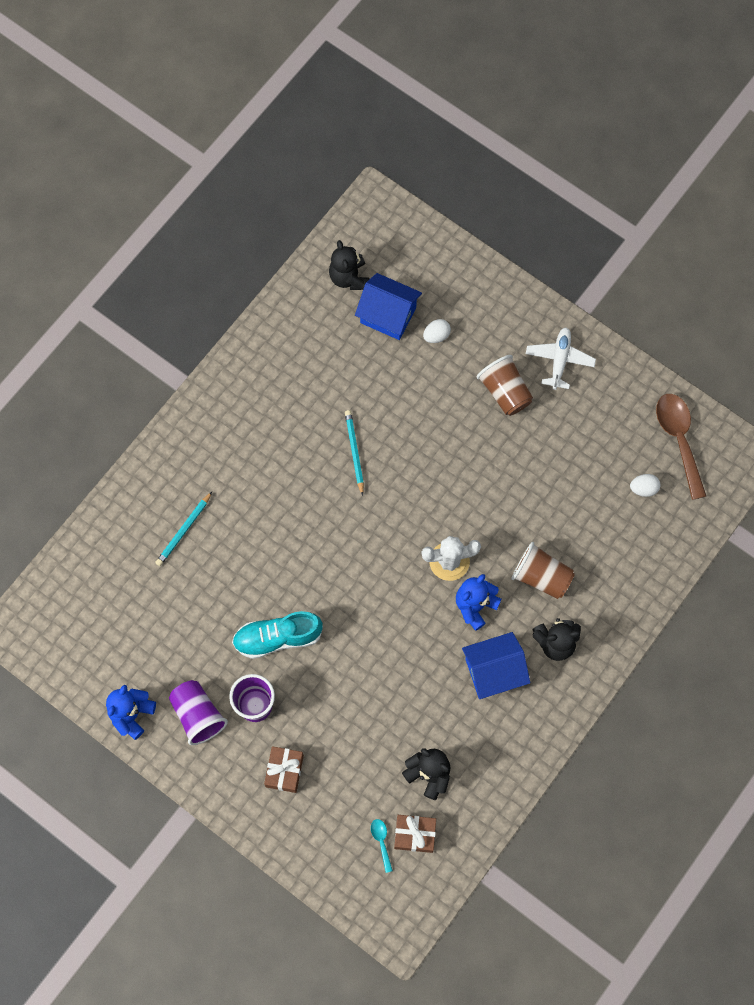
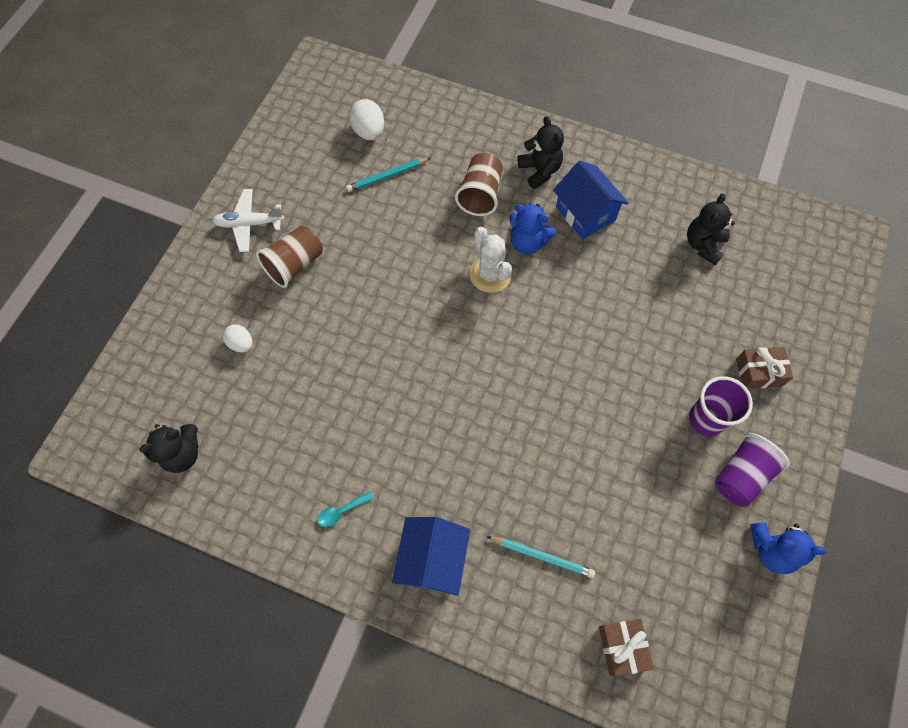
camera: 105 degrees left, 5 degrees down
turquoise shoe [232,611,323,659] -> none
turquoise pencil [345,410,364,496] -> turquoise pencil moved to [346,158,430,192]
blue house [355,273,422,340] -> blue house moved to [392,517,470,596]
turquoise spoon [371,819,393,873] -> turquoise spoon moved to [317,491,374,527]
brown gift [394,815,436,853] -> brown gift moved to [599,619,654,676]
white egg [630,474,661,497] -> white egg [349,99,384,140], size x1.53
brown spoon [656,394,706,500] -> none

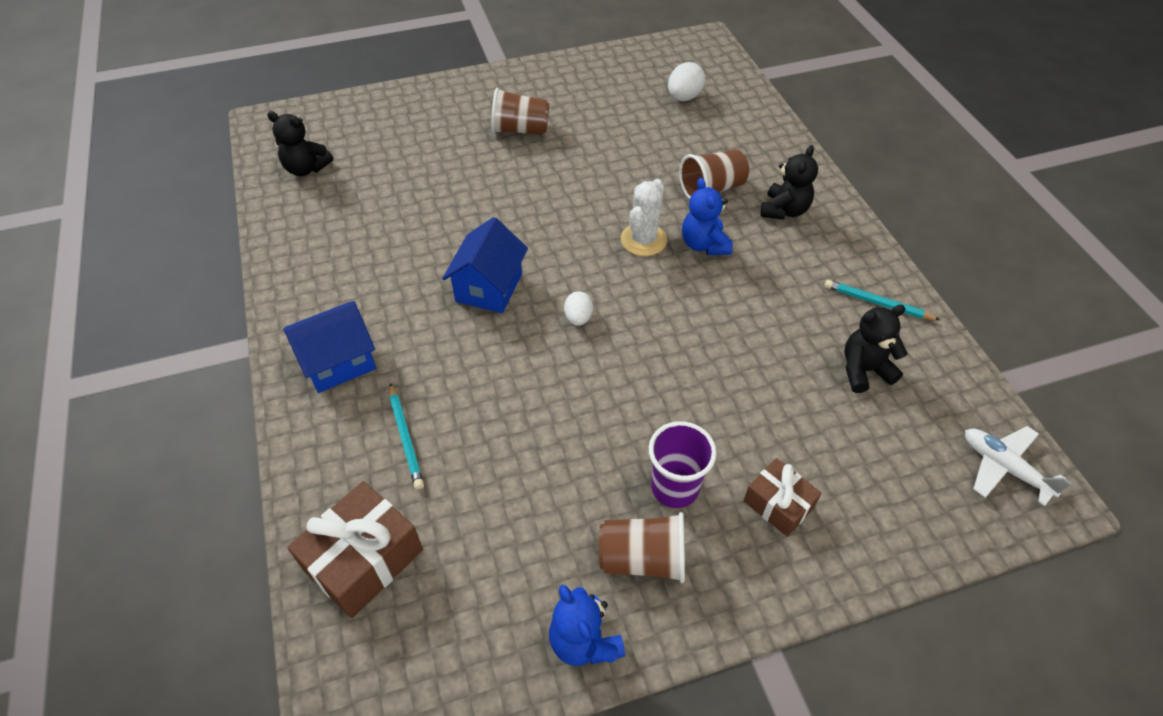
camera: 50 degrees right, 15 degrees down
white plane [212,189,284,252] -> white plane moved to [965,426,1072,506]
white egg [223,324,253,352] -> white egg moved to [564,291,593,326]
turquoise spoon [317,491,374,527] -> none
turquoise pencil [346,158,430,192] -> turquoise pencil moved to [824,280,940,320]
blue house [553,161,629,239] -> blue house moved to [442,217,528,313]
brown gift [599,619,654,676] -> brown gift [287,481,423,618], size x1.62
purple cup [715,433,790,507] -> brown cup [599,512,685,583]

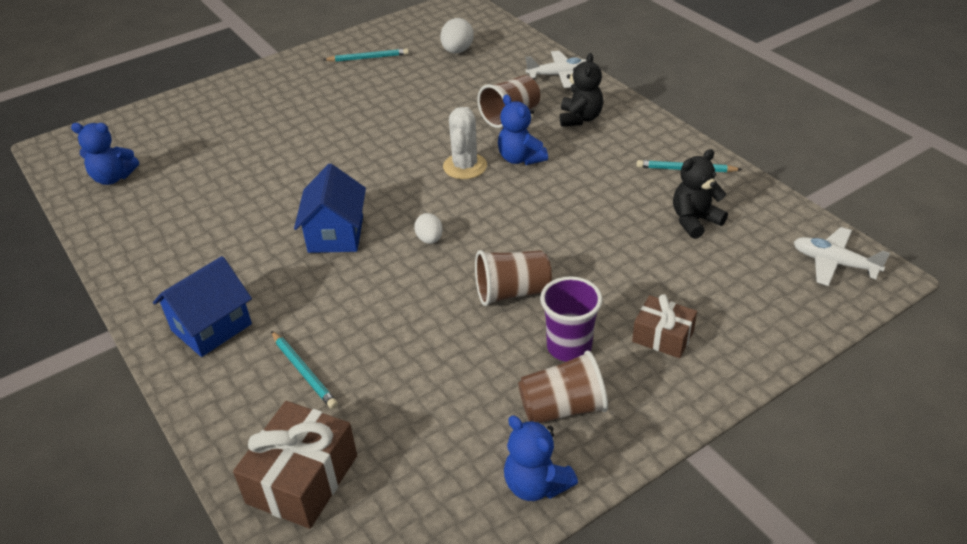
camera: 15 degrees left, 10 degrees down
black teddy bear [267,111,333,176] -> blue teddy bear [71,123,139,185]
brown cup [491,88,549,135] -> brown cup moved to [475,250,552,306]
none -> turquoise pencil [323,48,409,62]
none -> white plane [526,51,587,88]

